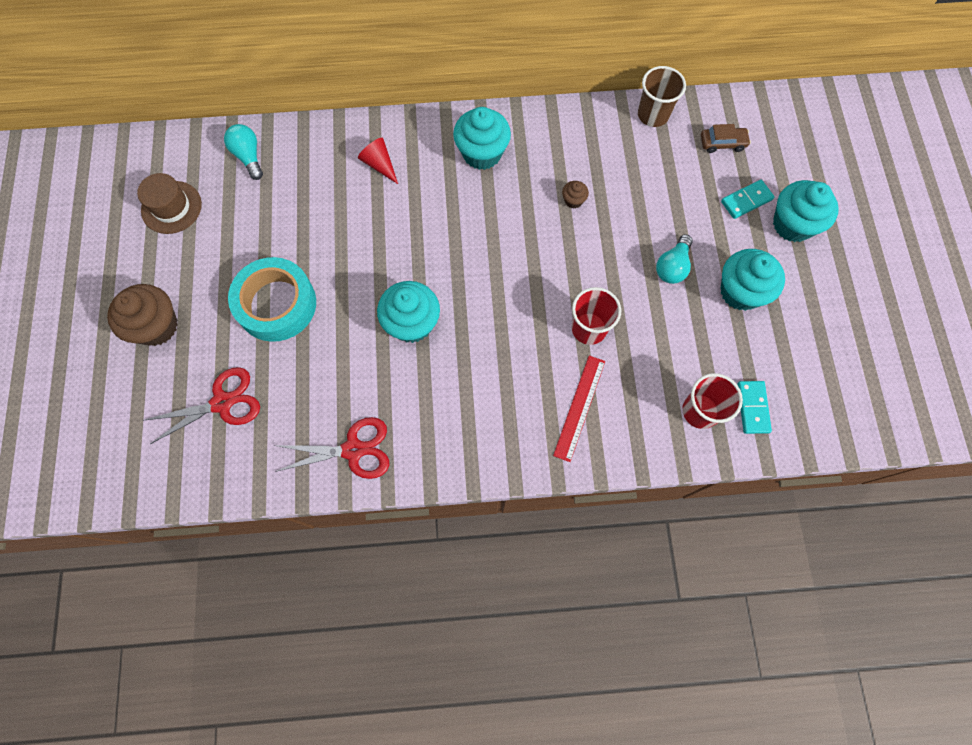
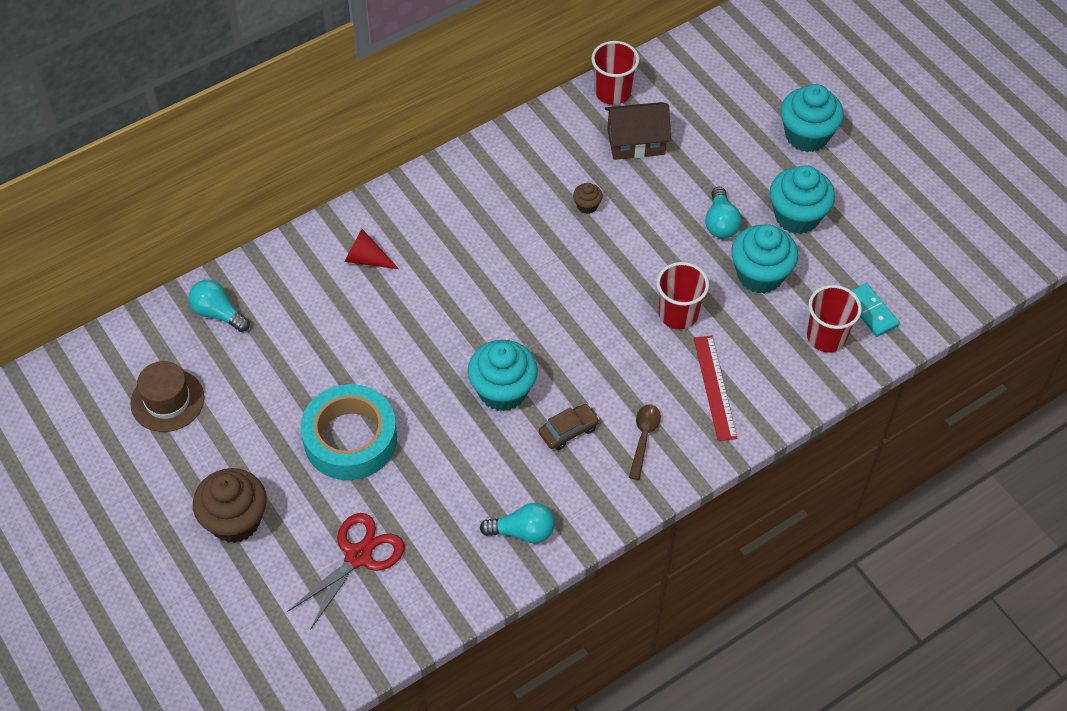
camera: 30 degrees left, 15 degrees down
red scissors [274,417,389,479] -> turquoise light bulb [480,503,555,544]
turquoise cupcake [453,107,511,170] -> turquoise cupcake moved to [731,224,798,293]
brown cup [638,66,686,127] -> red cup [591,41,639,105]
brown car [701,124,751,153] -> brown car moved to [539,404,599,450]
turquoise domino [721,180,775,219] -> none
none -> brown house [605,102,671,160]
none -> brown spoon [629,404,661,480]

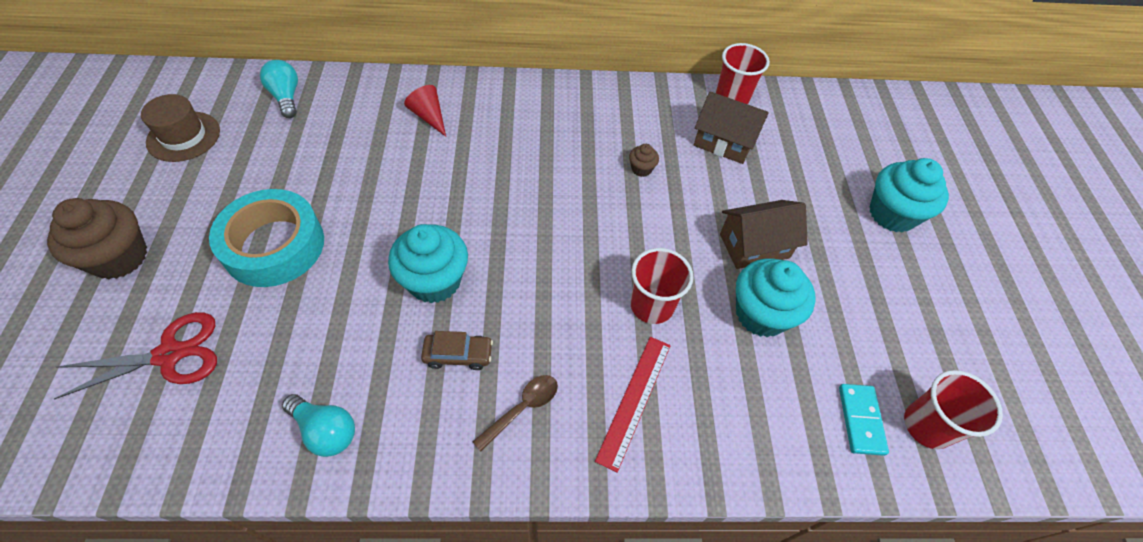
camera: 30 degrees right, 0 degrees up
turquoise light bulb [705,187,742,239] -> brown house [720,200,808,269]
turquoise cupcake [770,165,835,234] -> none
red cup [807,285,862,353] -> red cup moved to [904,370,1003,449]

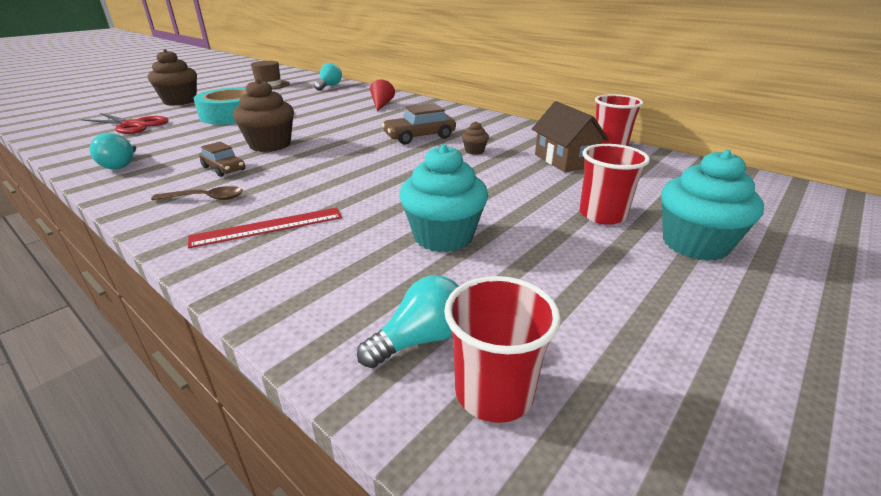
camera: 45 degrees right, 25 degrees down
turquoise cupcake [388,224,468,303] -> brown cupcake [233,79,294,152]
red cup [630,248,693,324] -> red cup moved to [580,144,650,225]
brown house [720,200,808,269] -> none
turquoise domino [839,384,889,456] -> turquoise light bulb [357,275,459,368]
none -> brown car [382,103,456,145]

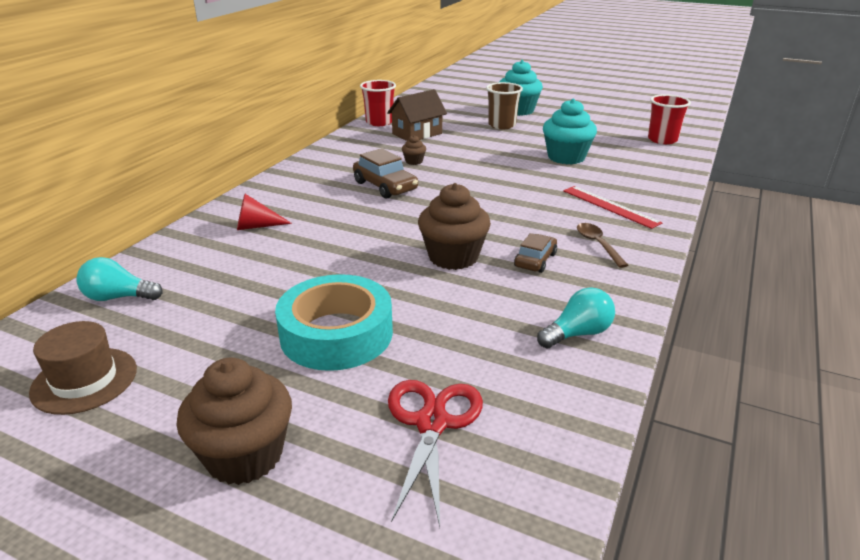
camera: 105 degrees left, 0 degrees up
turquoise light bulb [357,275,459,368] -> none
red cup [580,144,650,225] -> brown cup [486,82,523,129]

